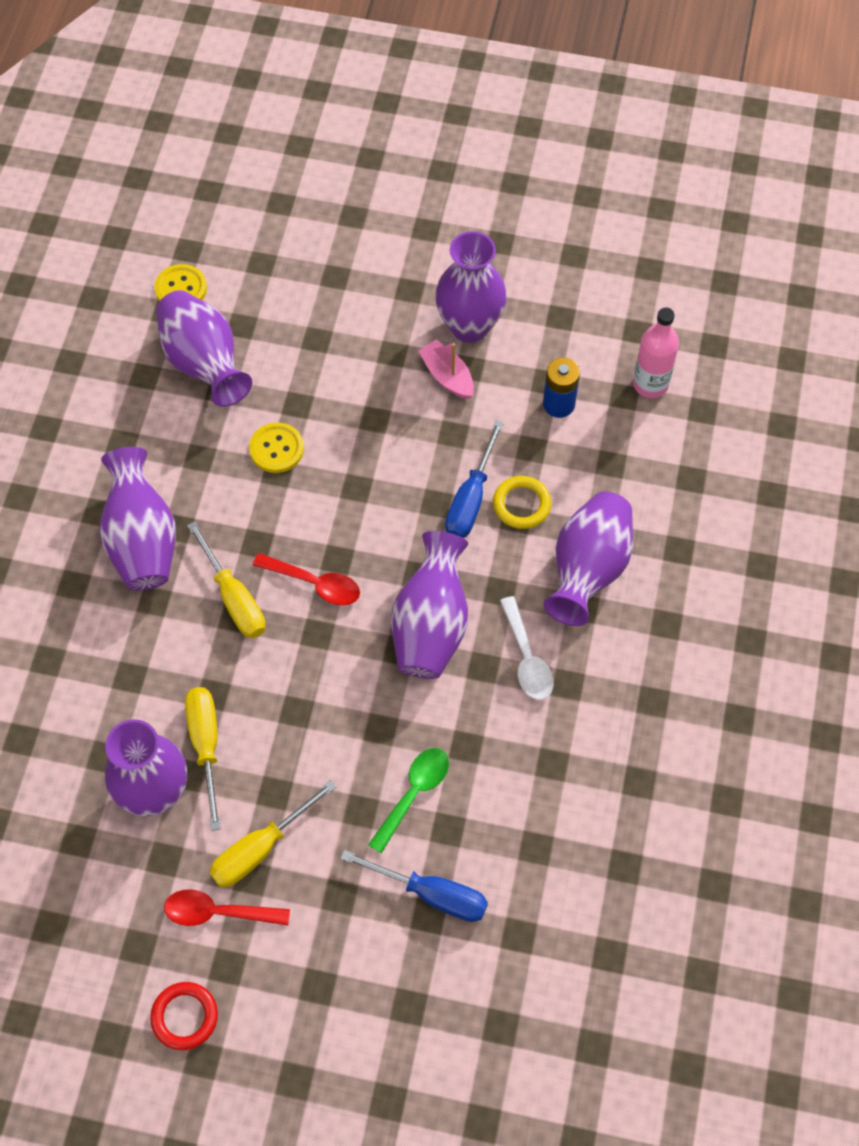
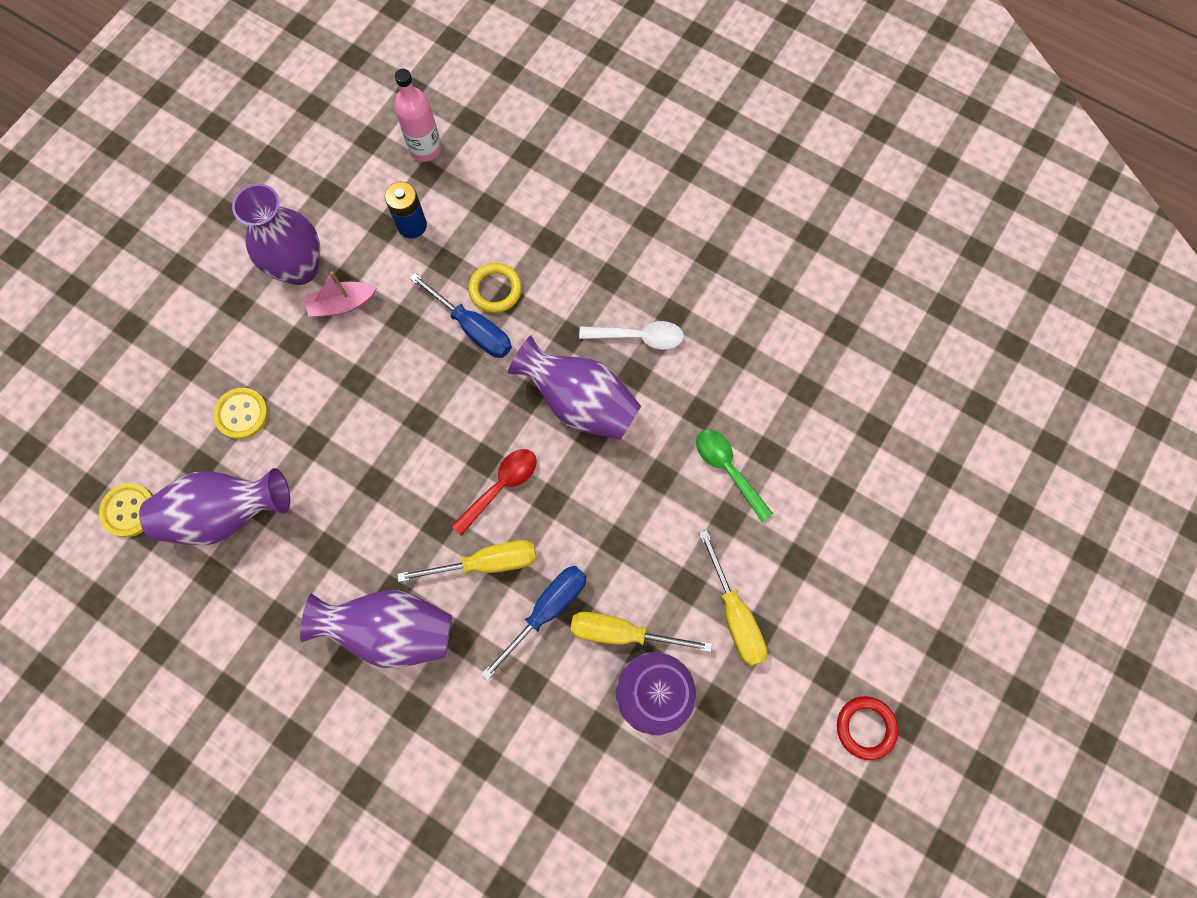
camera: 70 degrees left, 10 degrees up
red spoon [164,889,290,926] -> none
yellow button [249,423,304,473] -> yellow button moved to [213,388,268,439]
blue screwdriver [340,850,488,922] -> blue screwdriver moved to [481,566,586,681]
purple vase [544,491,633,626] -> none

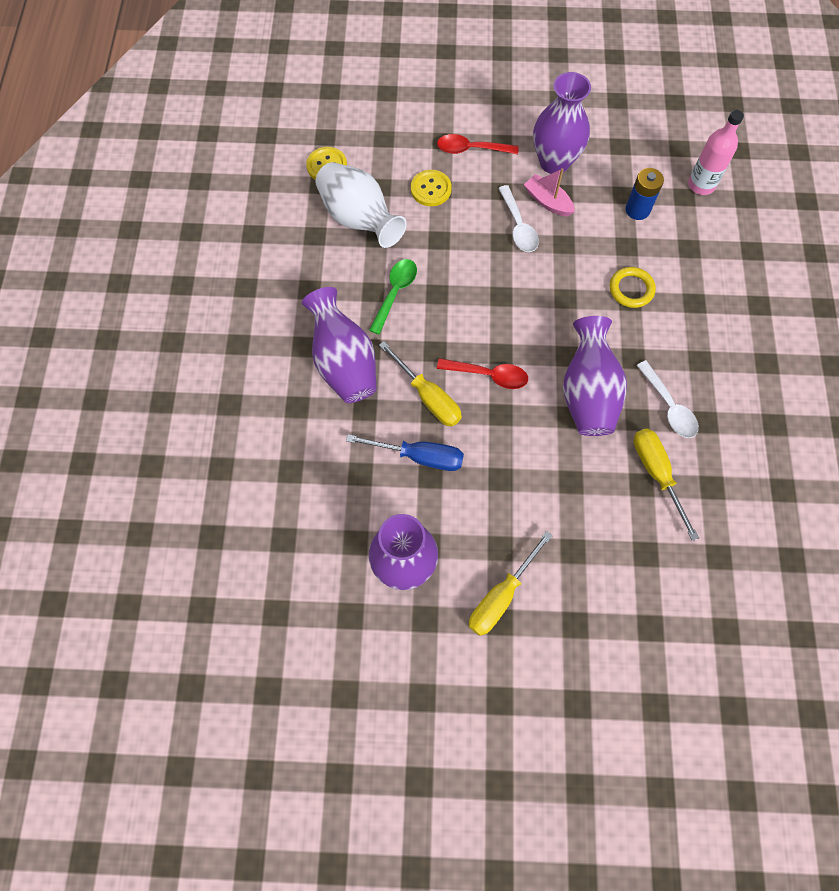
camera: 60 degrees right, 5 degrees down
purple vase [139,468,290,546] -> white vase [315,162,407,248]
blue screwdriver [409,272,512,358] -> none
yellow screwdriver [570,612,712,652] -> yellow screwdriver moved to [634,428,699,541]
green spoon [696,430,773,522] -> green spoon moved to [369,259,417,335]
red ring [837,696,898,760] -> none
none -> red spoon [437,134,519,154]
none -> white spoon [498,185,539,252]

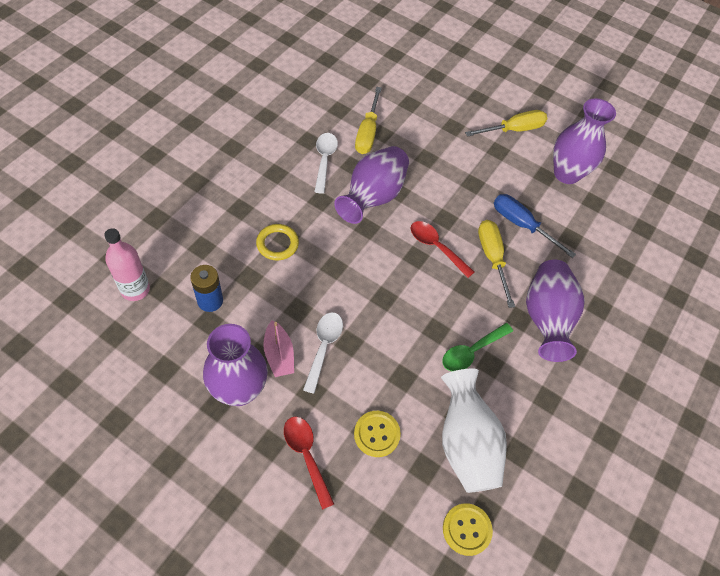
camera: 155 degrees left, 10 degrees down
red spoon [437,134,519,154] -> red spoon turned 150 degrees counterclockwise [284,416,334,510]

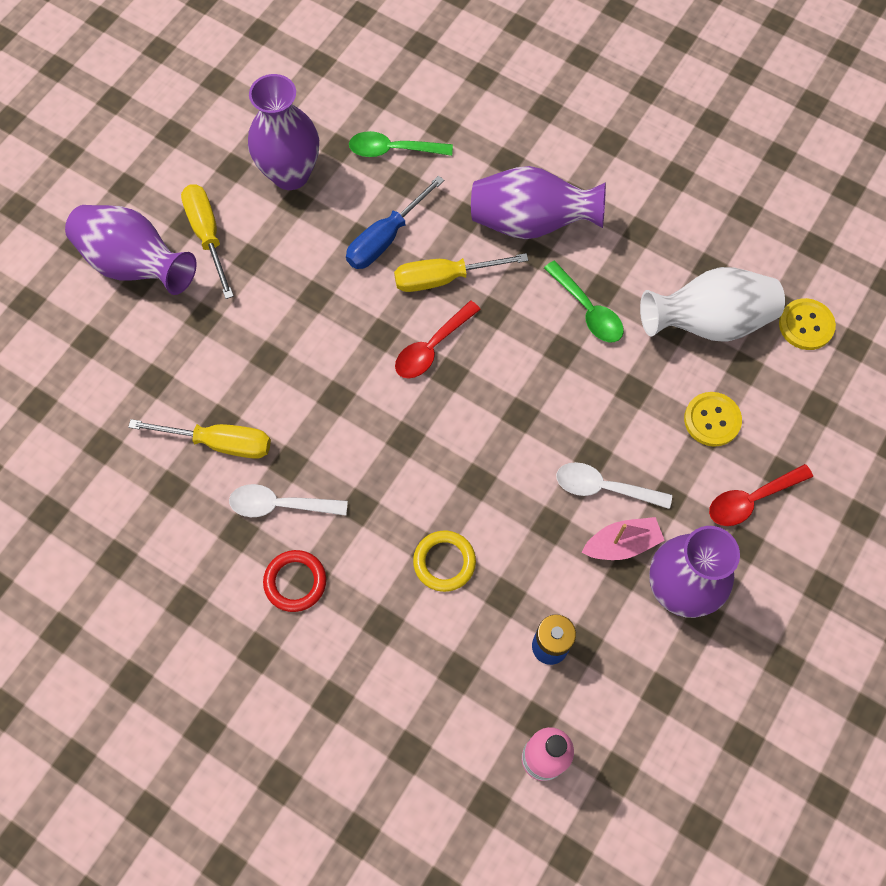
camera: 85 degrees left, 10 degrees up
purple vase [334,146,409,224] -> purple vase moved to [65,205,197,295]
none -> red ring [263,550,326,612]
none -> green spoon [349,131,453,157]

